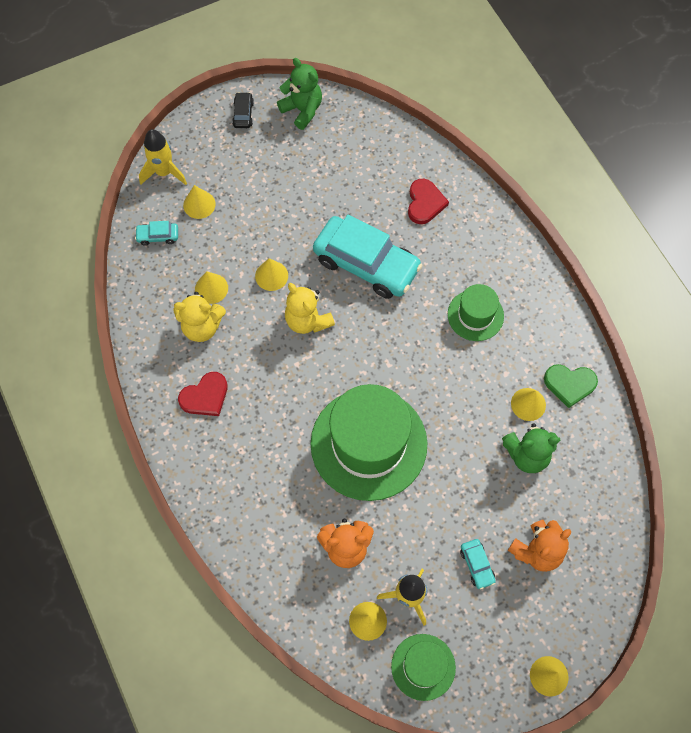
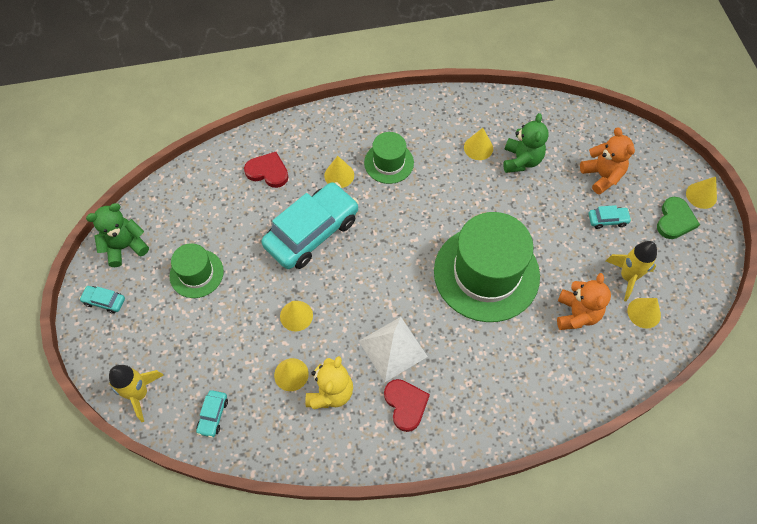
camera: 75 degrees left, 5 degrees down
yellow cone [183,185,216,219] -> yellow cone moved to [324,156,354,188]
black car [232,92,254,128] -> turquoise car [79,286,125,314]
yellow teddy bear [285,283,335,334] -> none
green hat [391,634,456,701] -> green hat moved to [169,243,224,298]
green heart [544,364,598,408] -> green heart moved to [657,197,700,239]
none -> white pyramid [359,317,428,382]

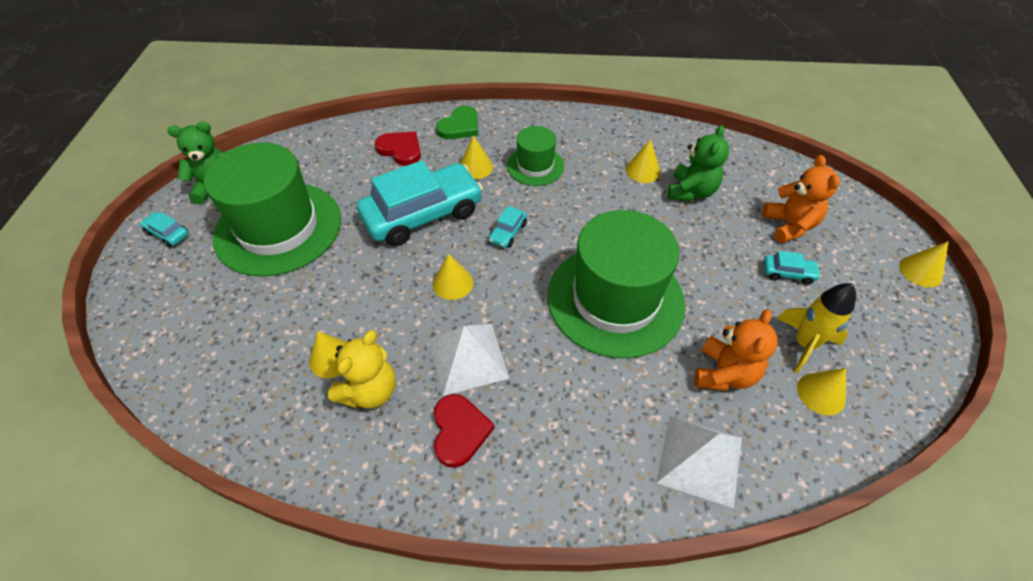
camera: 15 degrees right, 10 degrees down
yellow rocket [109,365,164,422] -> none
green hat [169,243,224,298] -> green hat [204,143,341,277], size x1.97
turquoise car [196,390,228,438] -> turquoise car moved to [489,206,527,248]
yellow cone [280,301,313,331] -> yellow cone moved to [433,254,473,300]
green heart [657,197,700,239] -> green heart moved to [436,106,478,139]
none -> white pyramid [656,416,742,508]

